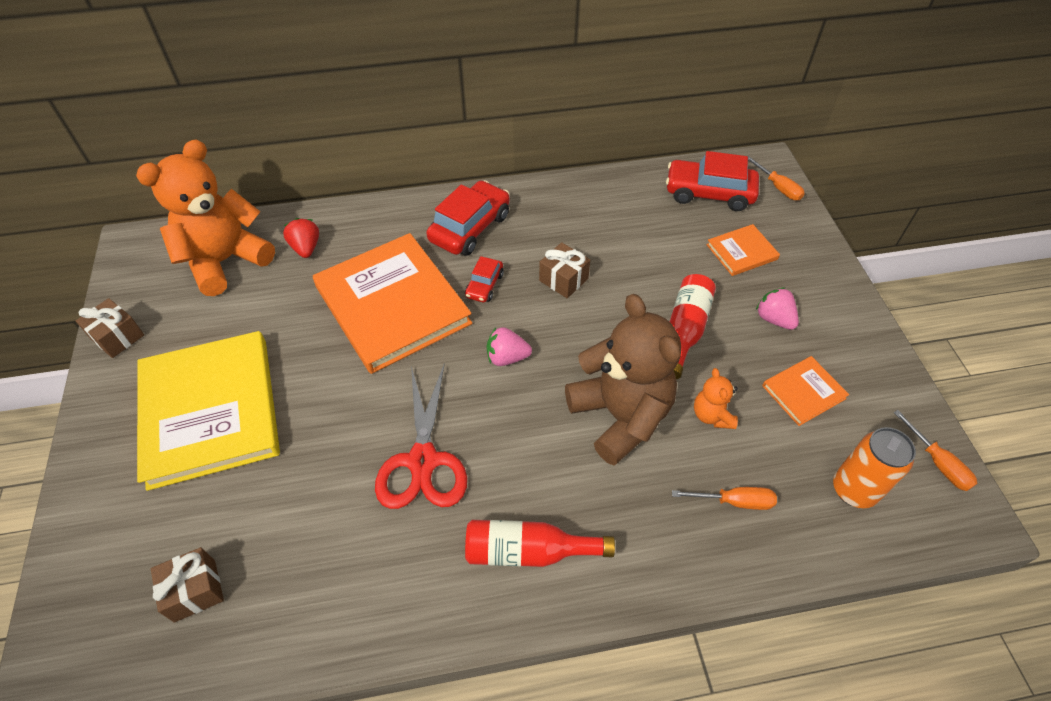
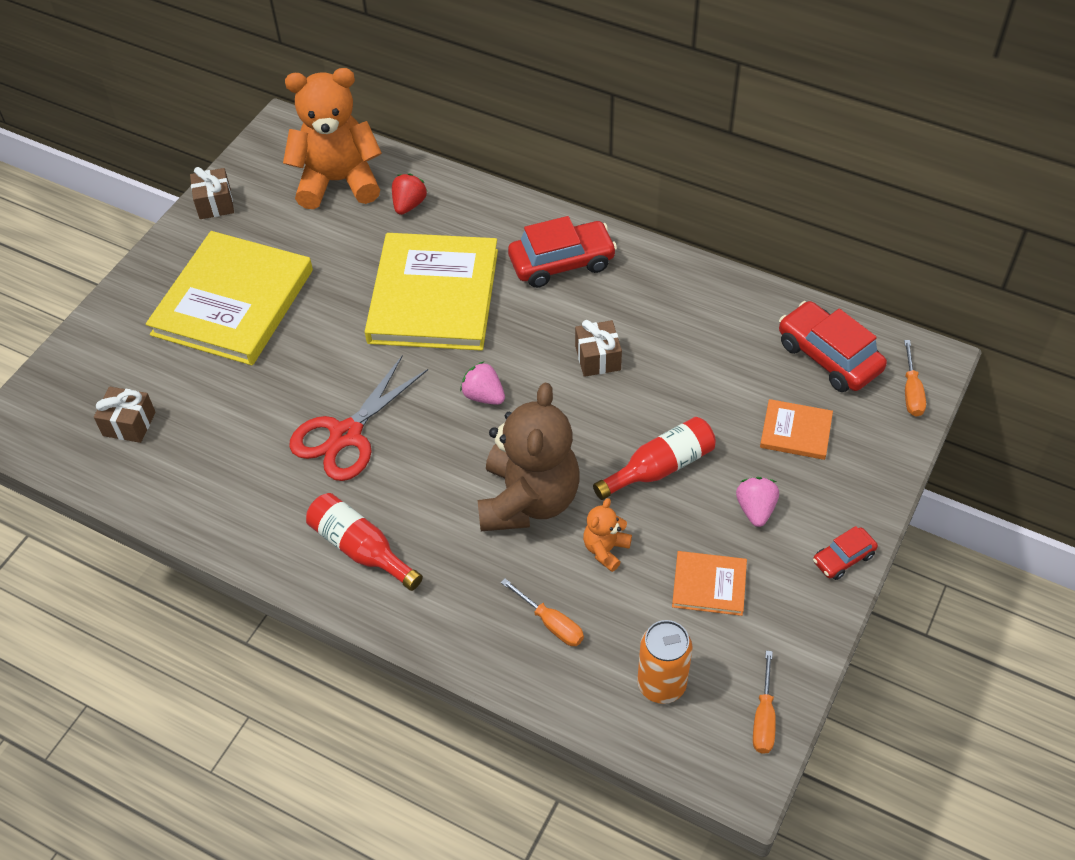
camera: 40 degrees right, 0 degrees up
orange book [313,233,472,374] -> yellow book [365,233,498,351]
red car [465,256,504,302] -> red car moved to [813,526,878,580]

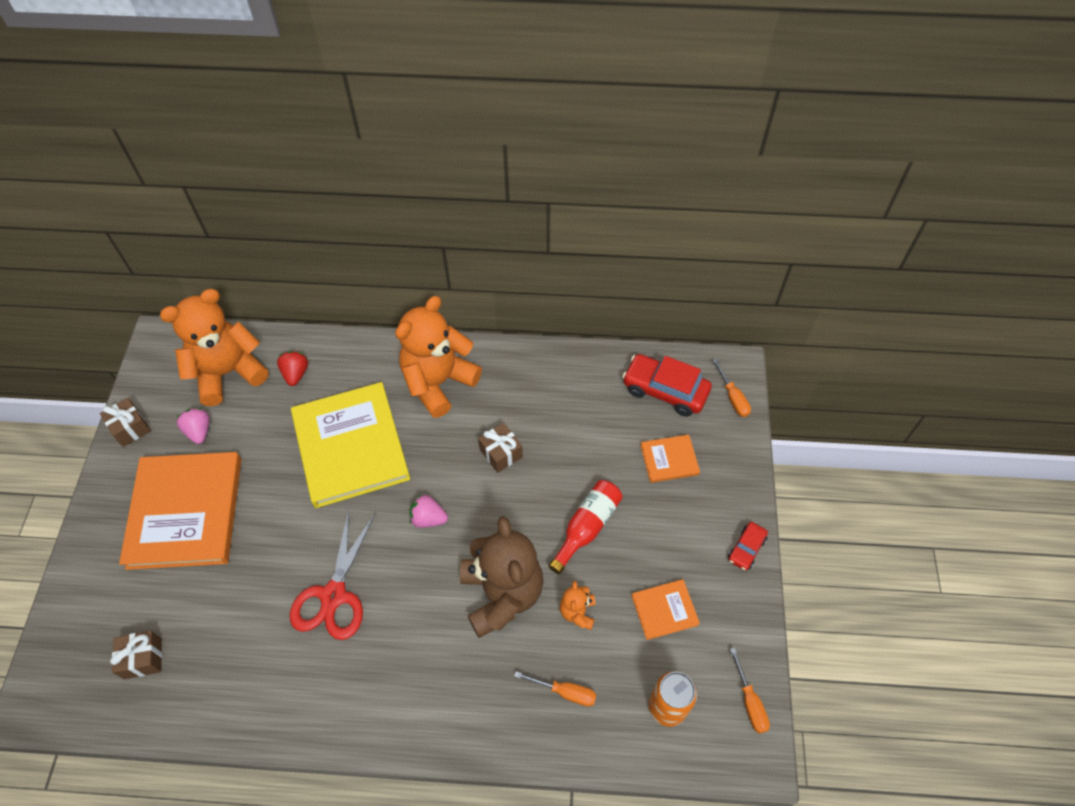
camera: 25 degrees left, 5 degrees up
yellow book [146,231,313,365] -> orange book [119,452,241,570]
red bottle [306,493,423,591] -> none
red car [508,216,617,288] -> orange teddy bear [395,296,482,418]
pink strawberry [736,477,779,527] -> pink strawberry moved to [177,408,210,444]

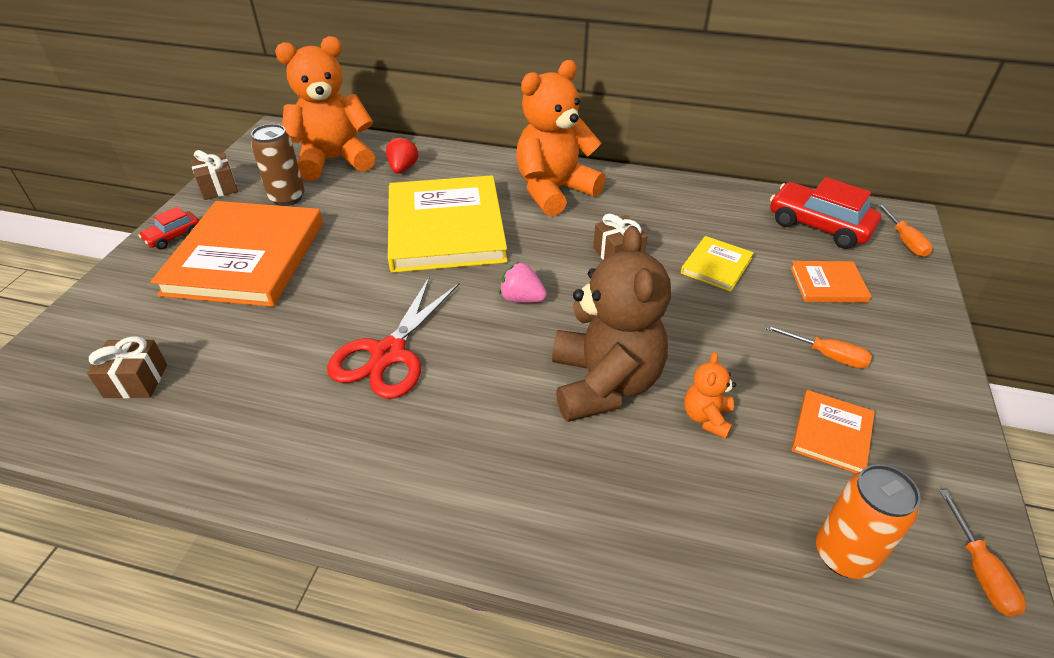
camera: 10 degrees right, 15 degrees down
pink strawberry [177,408,210,444] -> brown can [251,124,305,206]
orange screwdriver [514,671,596,707] -> orange screwdriver moved to [765,324,872,368]
red bottle [548,480,623,574] -> none
orange book [632,579,700,640] -> orange book turned 60 degrees counterclockwise [791,390,875,473]
red car [728,522,768,571] -> red car moved to [138,207,199,250]
none -> yellow book [681,236,754,292]

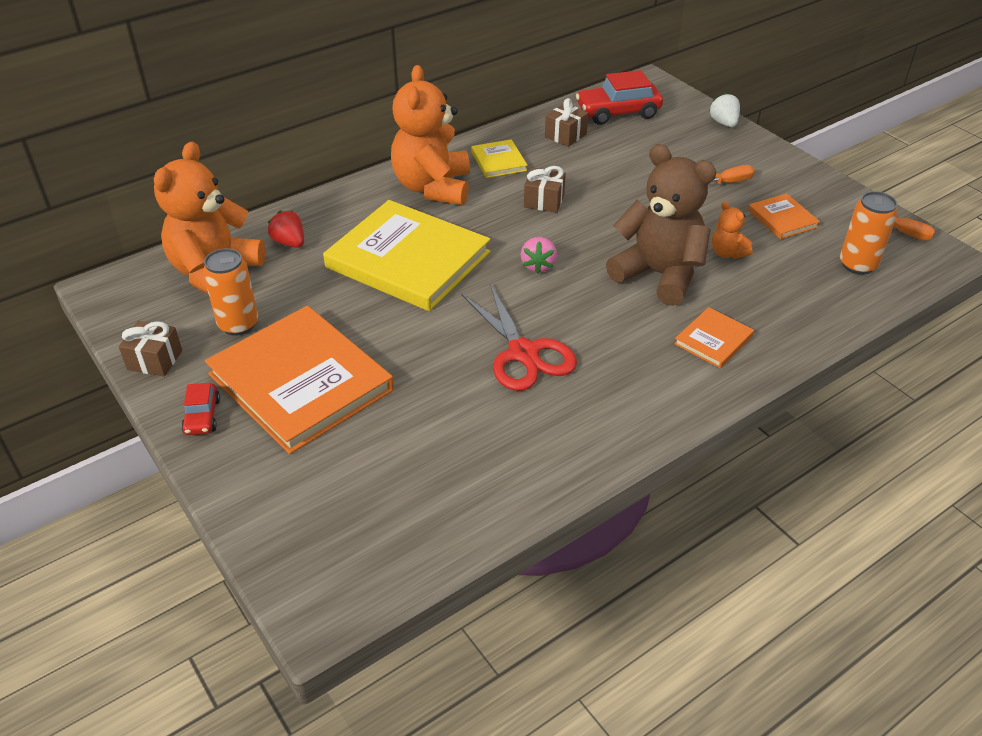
camera: 50 degrees left, 0 degrees up
brown gift [87,336,167,398] -> brown gift moved to [545,98,588,147]
brown can [251,124,305,206] -> orange can [203,248,258,336]
pink strawberry [499,262,547,303] -> pink strawberry turned 60 degrees counterclockwise [521,237,557,274]
yellow book [681,236,754,292] -> yellow book moved to [471,139,528,178]
orange book [790,261,871,303] -> orange book moved to [674,307,754,368]
orange screwdriver [877,203,933,257] -> none
none -> white strawberry [709,93,740,127]

